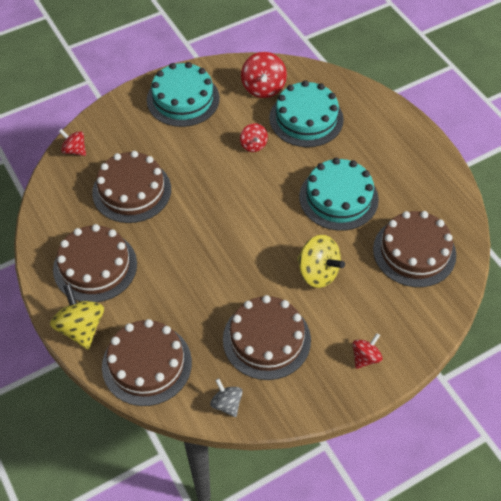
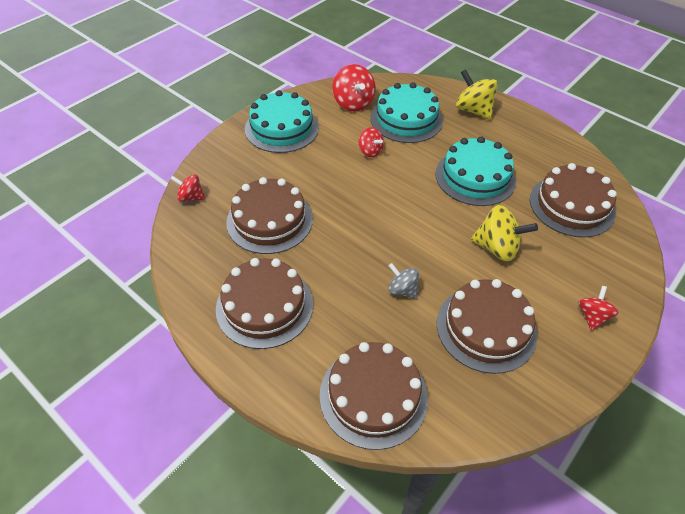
camera: 20 degrees left, 5 degrees down
yellow spinning top [50,284,104,350] -> yellow spinning top moved to [456,69,498,120]
grey spinning top [210,378,242,417] -> grey spinning top moved to [388,263,419,299]

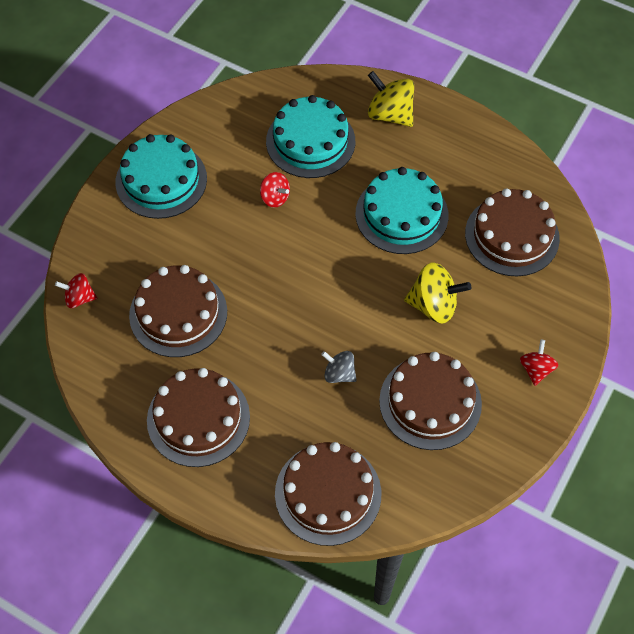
camera: 10 degrees left, 10 degrees up
red spinning top [332,64,376,111] -> none

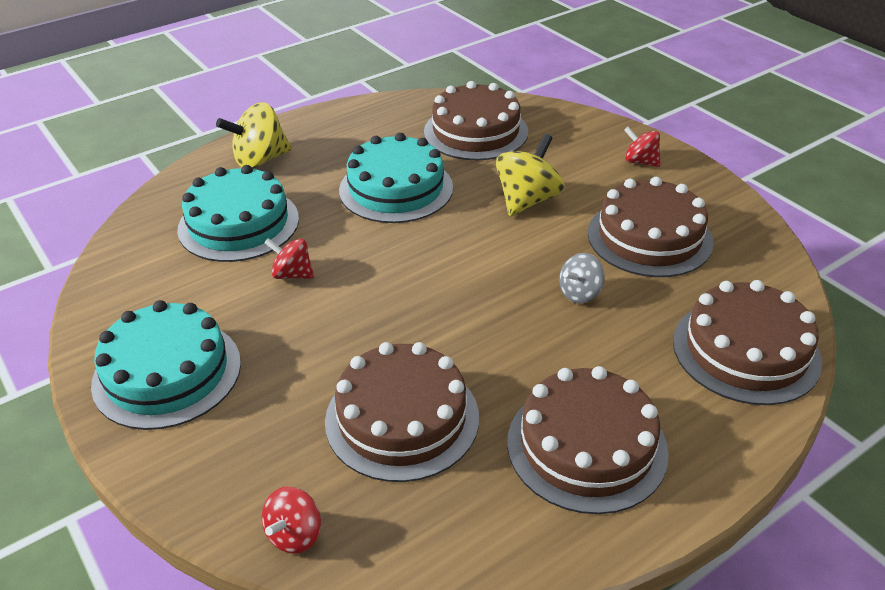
camera: 65 degrees left, 20 degrees down
red spinning top [260,172,290,208] -> red spinning top turned 135 degrees counterclockwise [264,238,314,279]

